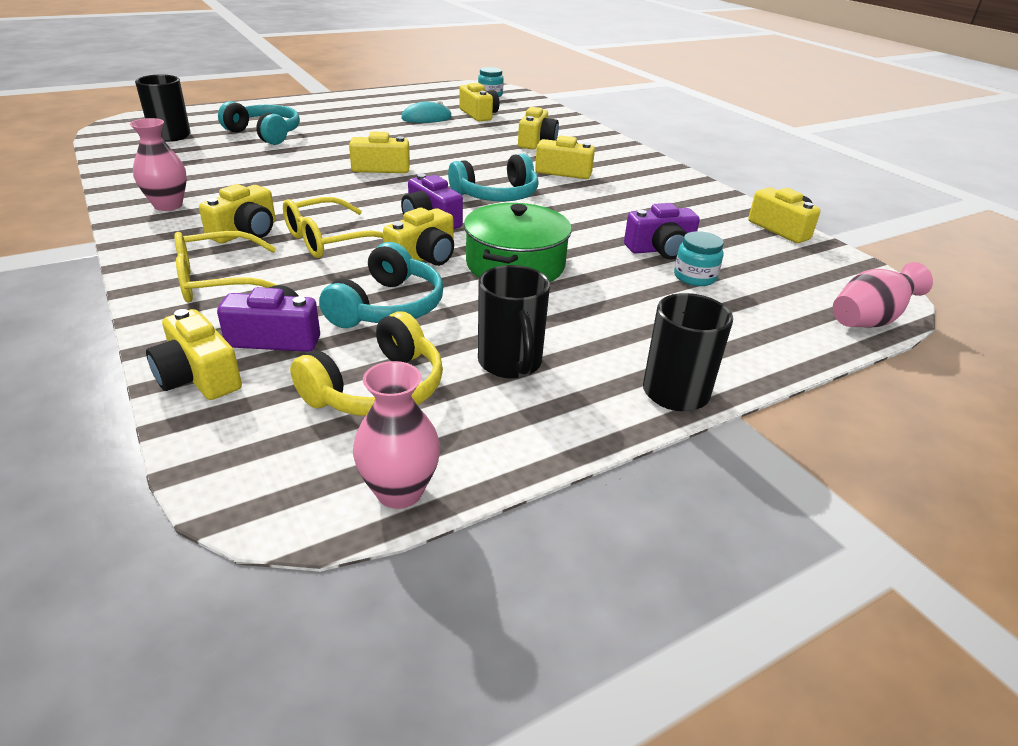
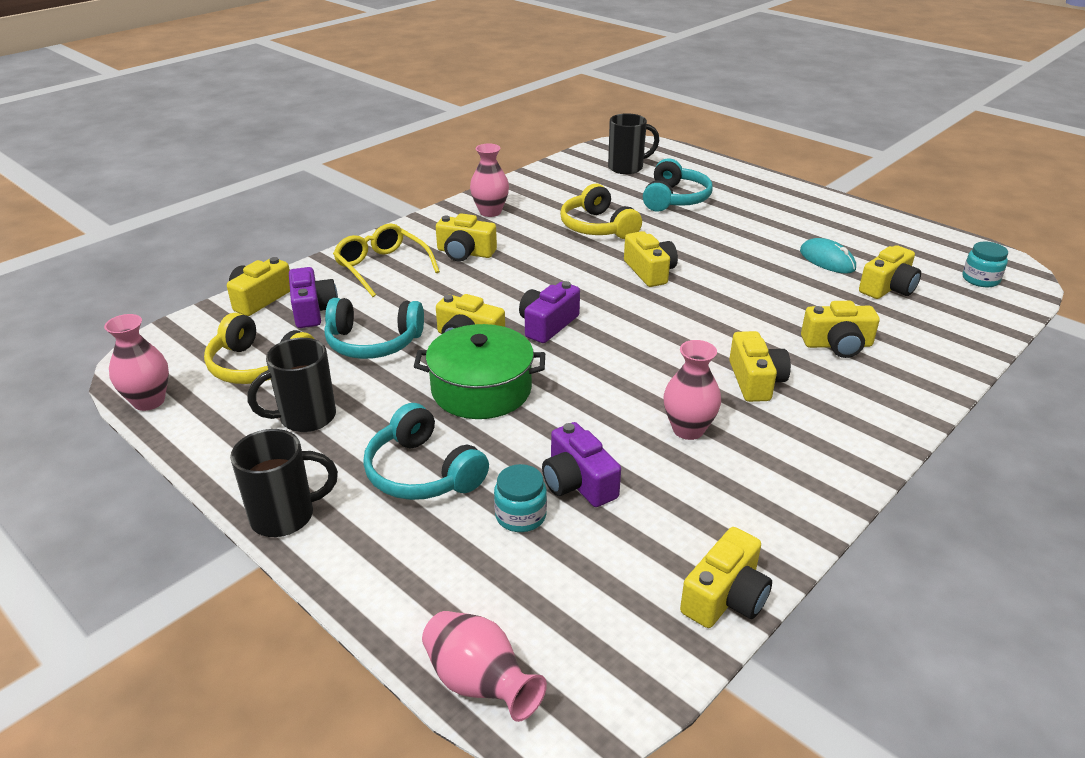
camera: 75 degrees right, 0 degrees up
yellow glasses [283,197,383,258] -> none
turquoise headphones [448,153,539,202] -> turquoise headphones moved to [363,403,489,500]
none -> yellow headphones [560,184,642,239]
none -> pink vase [664,340,721,440]

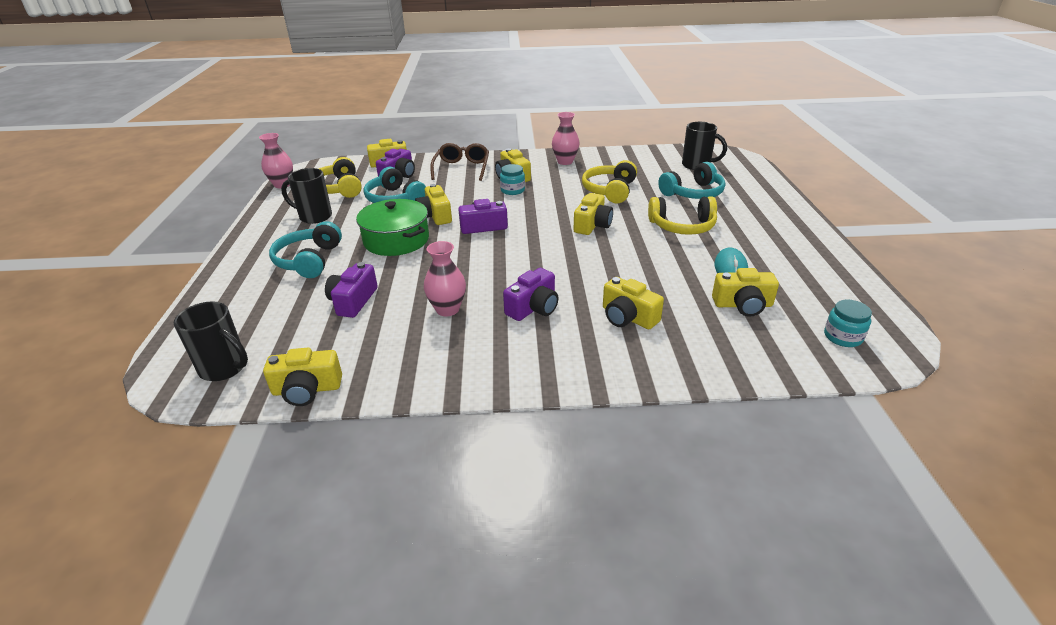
camera: 45 degrees right, 0 degrees up
black mug [230,429,338,537] -> black mug moved to [174,301,248,381]
yellow glasses [333,223,440,297] -> brown glasses [430,143,489,181]
pink vase [422,611,547,722] -> none
turquoise jar [494,464,547,532] -> turquoise jar moved to [500,164,525,195]
yellow camera [729,331,791,402] -> purple camera [503,268,559,321]
none -> yellow headphones [648,196,717,235]

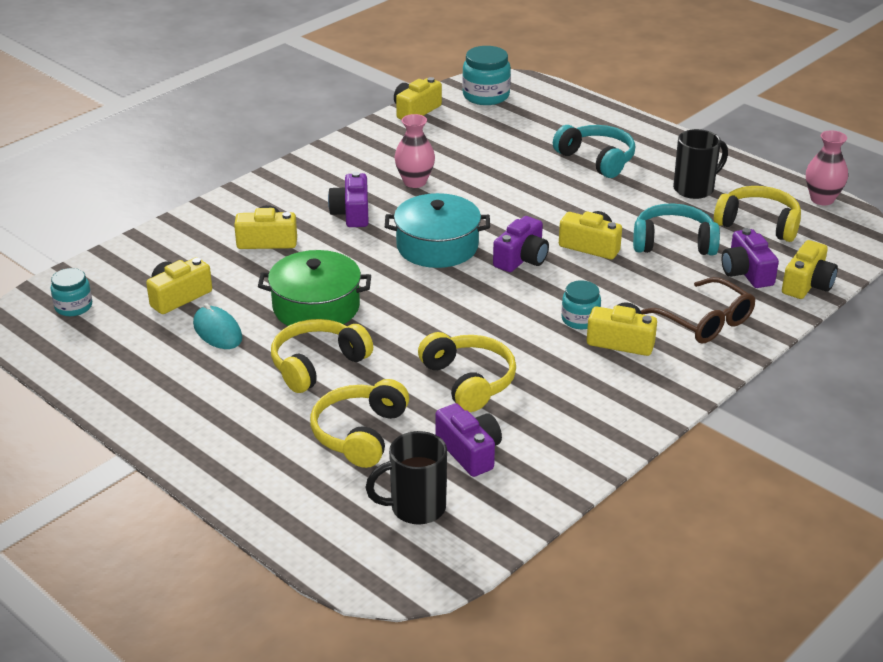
camera: 135 degrees right, 0 degrees up
black mug [174,301,248,381] -> turquoise jar [462,46,511,105]
purple camera [325,262,378,318] -> purple camera moved to [435,403,502,477]
green pot [356,199,429,256] -> green pot moved to [258,250,371,326]
pink vase [552,112,579,165] -> none
yellow camera [574,193,613,235] -> none
turquoise headphones [658,162,725,199] -> yellow headphones [310,379,409,468]
none -> turquoise pot [385,193,490,268]

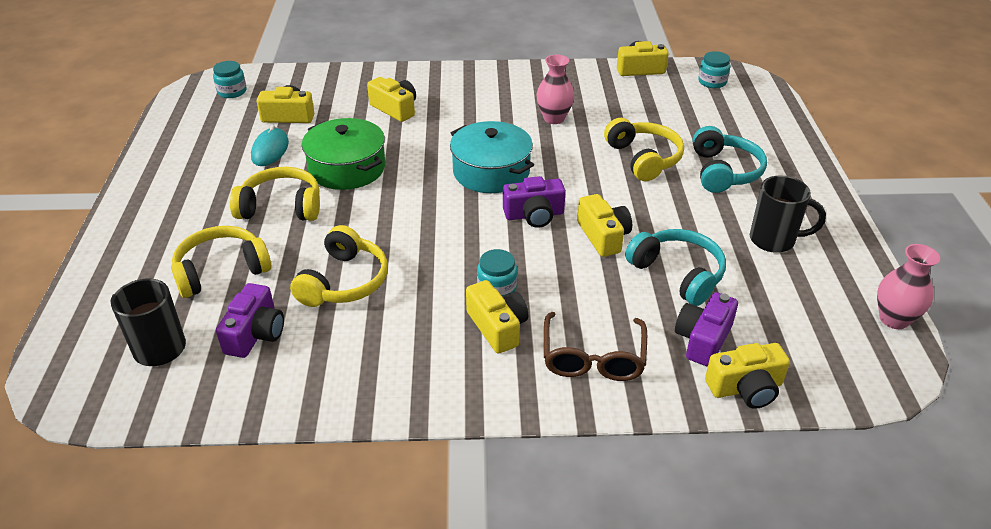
camera: 45 degrees right, 5 degrees up
purple camera [328,172,369,227] -> none
turquoise jar [462,46,511,105] -> turquoise jar [698,51,730,88], size x0.63
yellow headphones [714,186,801,242] -> yellow headphones moved to [604,118,684,181]

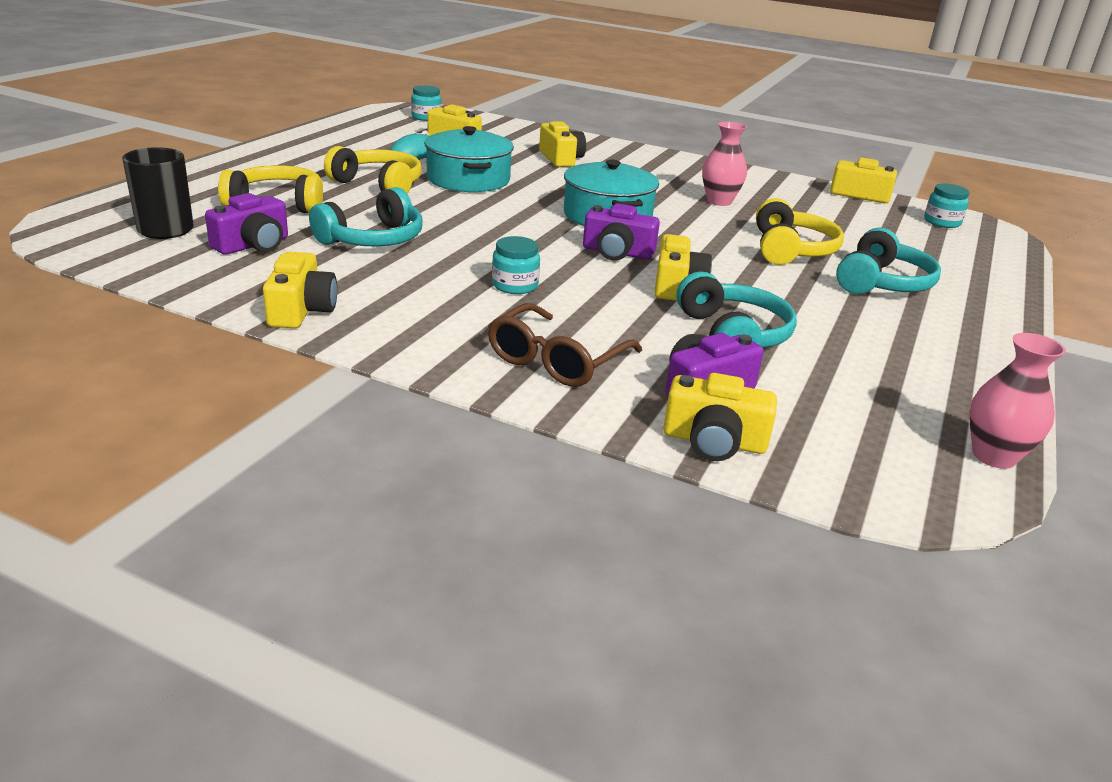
camera: 25 degrees right, 10 degrees down
yellow headphones [290,225,388,307] -> turquoise headphones [309,187,423,246]
green pot [302,118,385,190] -> turquoise pot [424,126,514,192]
yellow camera [466,280,528,354] -> yellow camera moved to [263,252,337,328]
black mug [750,175,826,253] -> none

